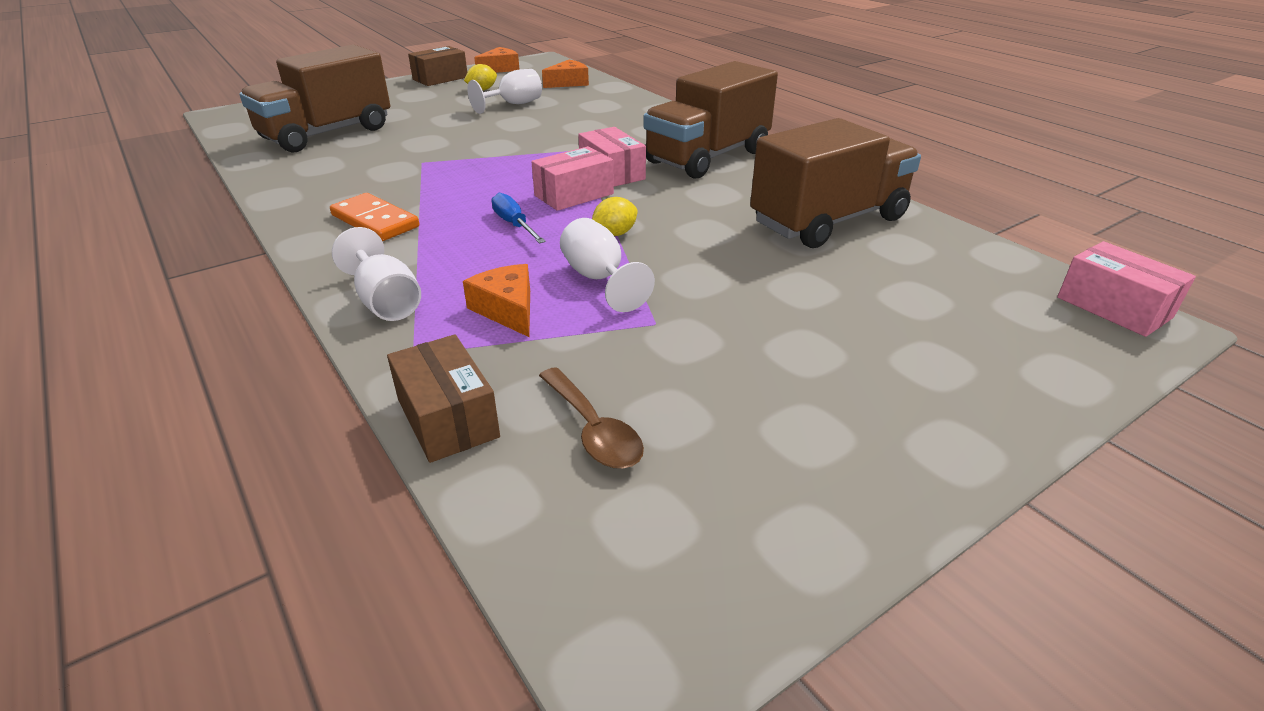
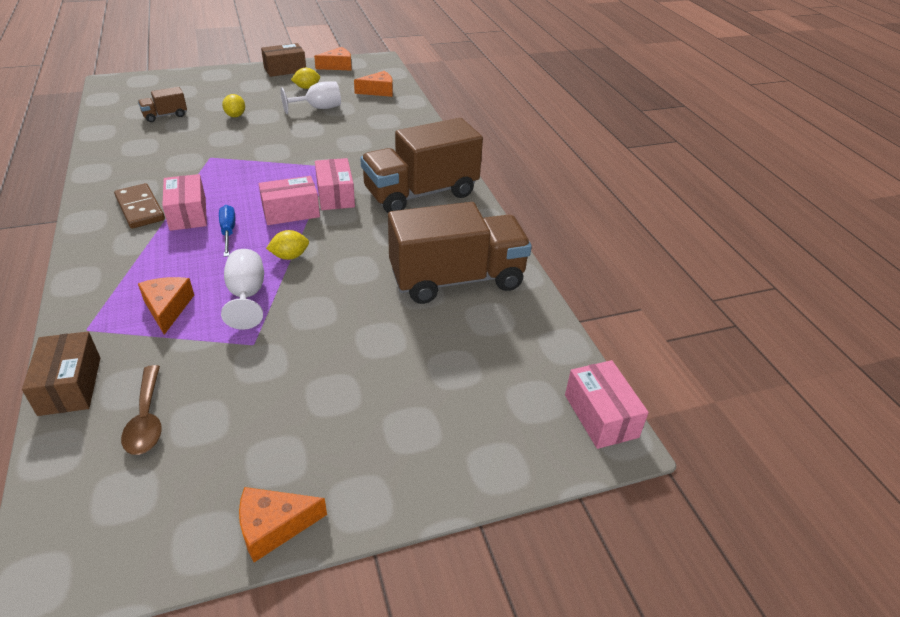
camera: 15 degrees right, 5 degrees up
brown truck [239,45,390,152] -> brown truck [138,87,187,122], size x0.44
orange domino [330,193,419,241] -> brown domino [114,183,165,228]
white goblet [332,227,421,321] -> none
none -> pink box [162,174,207,231]
none -> yellow lemon [222,94,245,117]
none -> orange cheese [239,487,327,562]

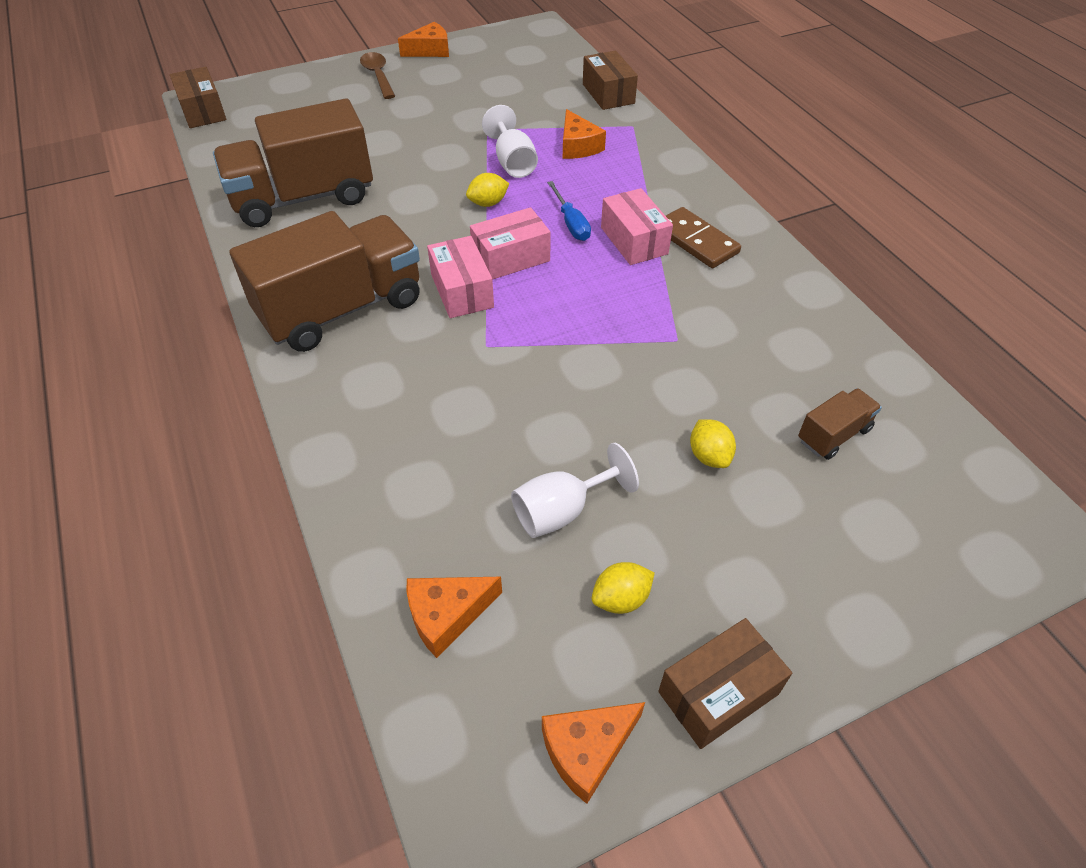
camera: 175 degrees right, 10 degrees up
brown spoon [121,365,162,455] -> brown spoon moved to [360,52,395,99]
pink box [565,360,649,449] -> brown box [170,67,226,128]

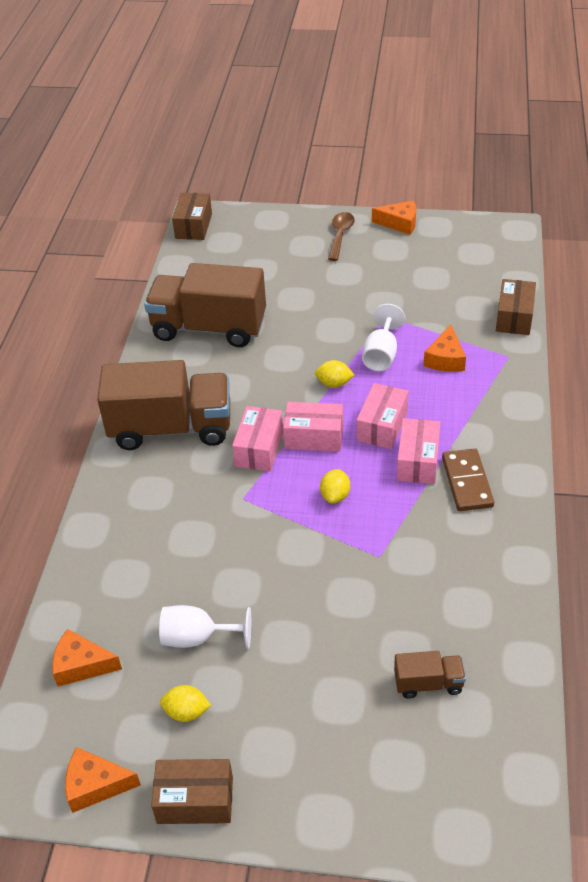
camera: 35 degrees right, 5 degrees down
blue screwdriver [547,181,591,241] -> pink box [357,383,409,449]
yellow lemon [690,419,736,468] -> yellow lemon moved to [320,469,350,503]

